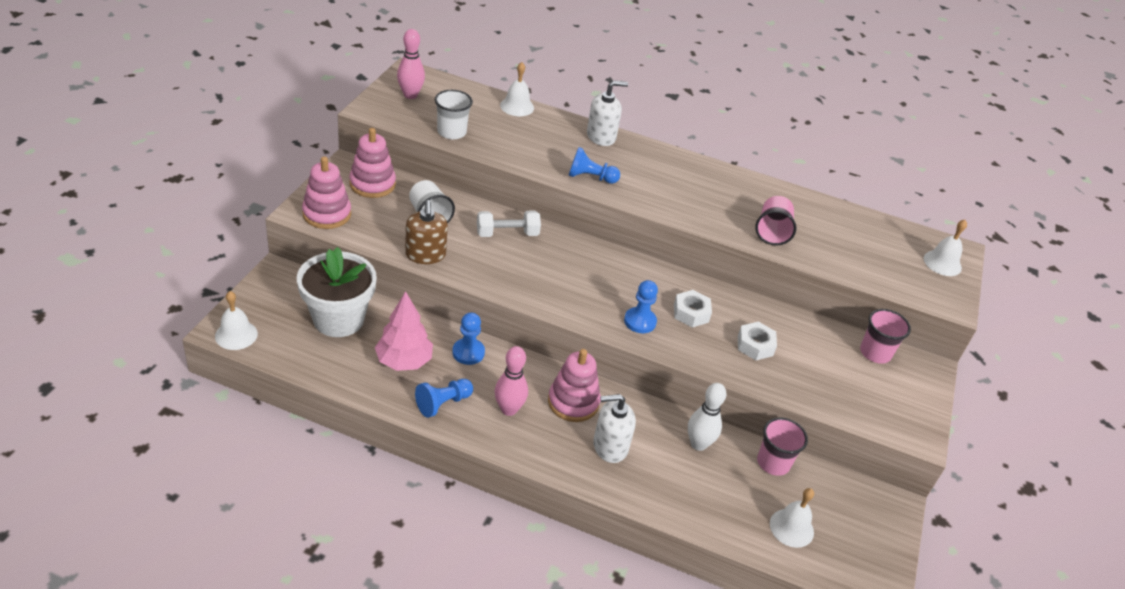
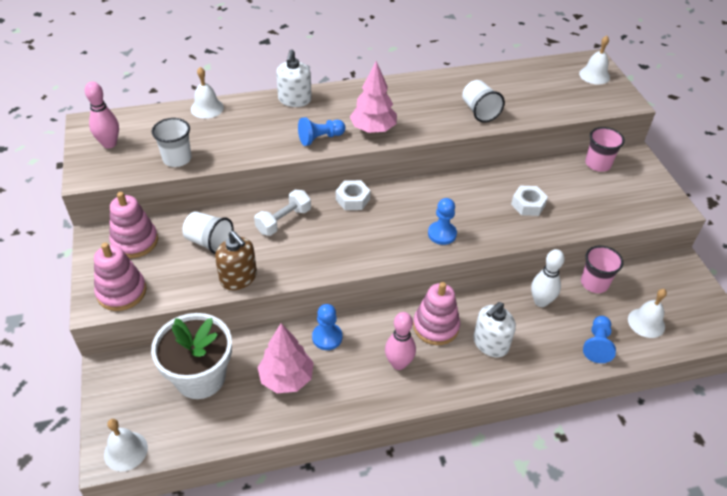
camera: 30 degrees left, 5 degrees up
blue pawn [415,379,473,418] -> blue pawn moved to [583,316,616,363]
white soap dispenser [587,80,628,146] -> white soap dispenser turned 150 degrees clockwise [276,49,312,107]
white nut [674,290,712,328] -> white nut moved to [336,180,371,210]
pink cup [755,196,797,245] -> white cup [462,80,505,123]
none -> pink tree [350,61,397,133]

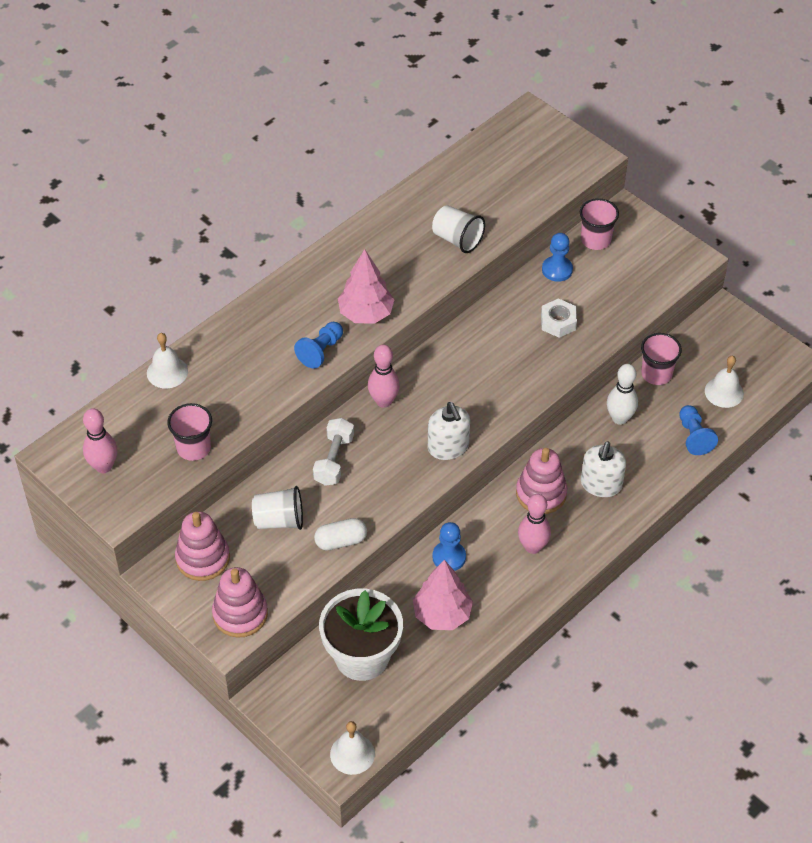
camera: 30 degrees left, 5 degrees up
white cup [152,118,192,167] -> pink cup [167,403,212,461]
brown soap dispenser [215,231,257,290] -> white capsule [314,518,367,551]
white soap dispenser [276,49,312,107] -> white soap dispenser moved to [428,402,470,460]
white nut [336,180,371,210] -> pink bowling pin [368,345,400,408]
blue pawn [428,198,457,245] -> blue pawn moved to [542,233,573,282]
white bell [579,36,610,85] -> none

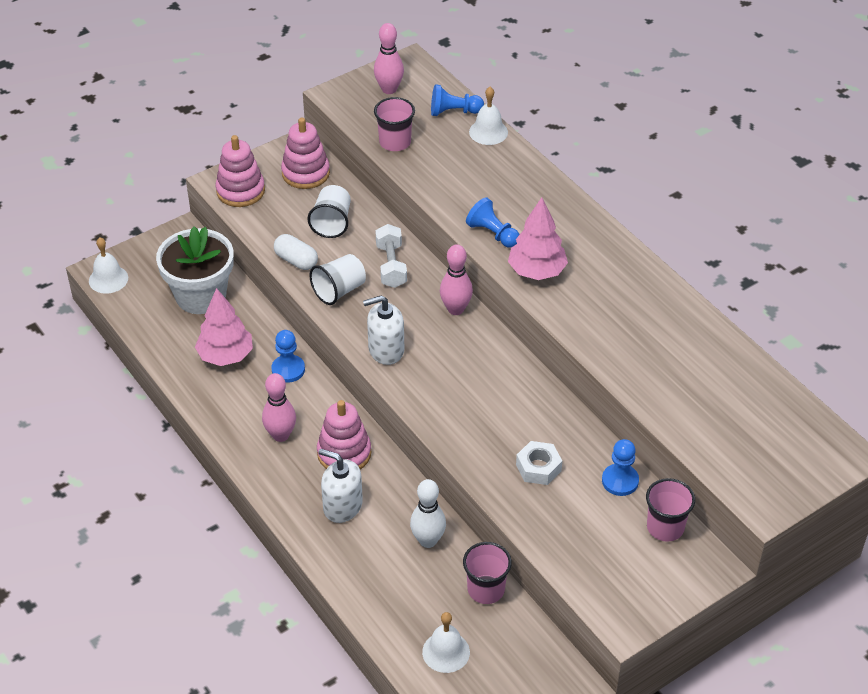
camera: 100 degrees right, 5 degrees down
white dumbbell [313,418,354,486] -> white dumbbell turned 60 degrees clockwise [375,224,407,288]
white capsule [314,518,367,551] -> white capsule turned 45 degrees counterclockwise [274,234,318,270]
white cup [432,205,485,253] -> white cup moved to [309,254,366,305]
blue pawn [679,405,718,455] -> blue pawn moved to [431,84,484,116]

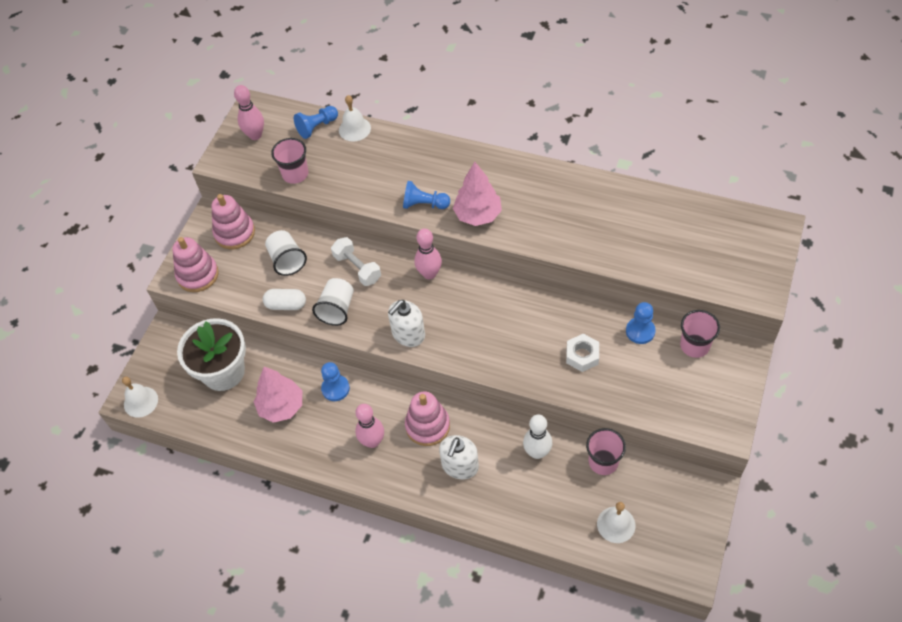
camera: 30 degrees left, 10 degrees up
white soap dispenser [318,449,363,523] -> white soap dispenser turned 60 degrees counterclockwise [439,435,479,479]

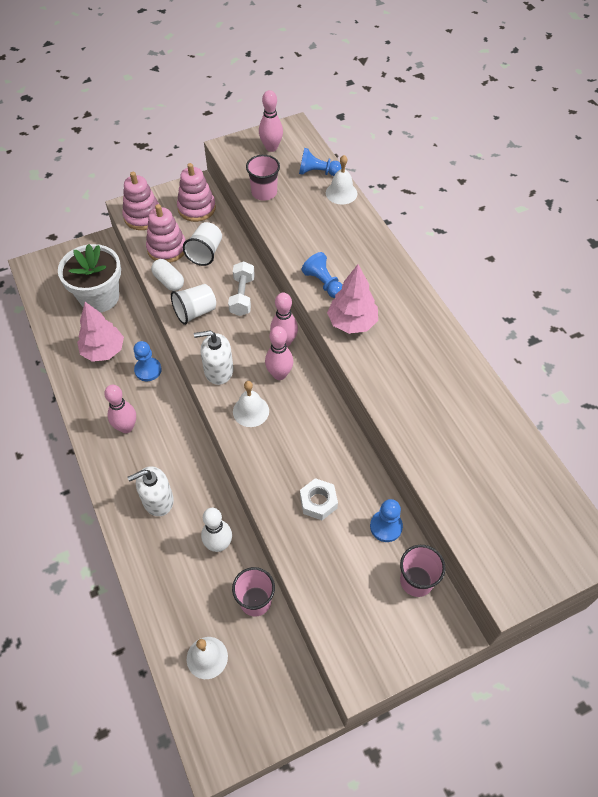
camera: 40 degrees right, 0 degrees up
white bell [122,377,158,418] -> white bell moved to [233,381,269,427]
pink stacking toy [405,391,450,446] -> pink stacking toy moved to [146,204,186,263]
none -> pink bowling pin [265,326,294,380]

